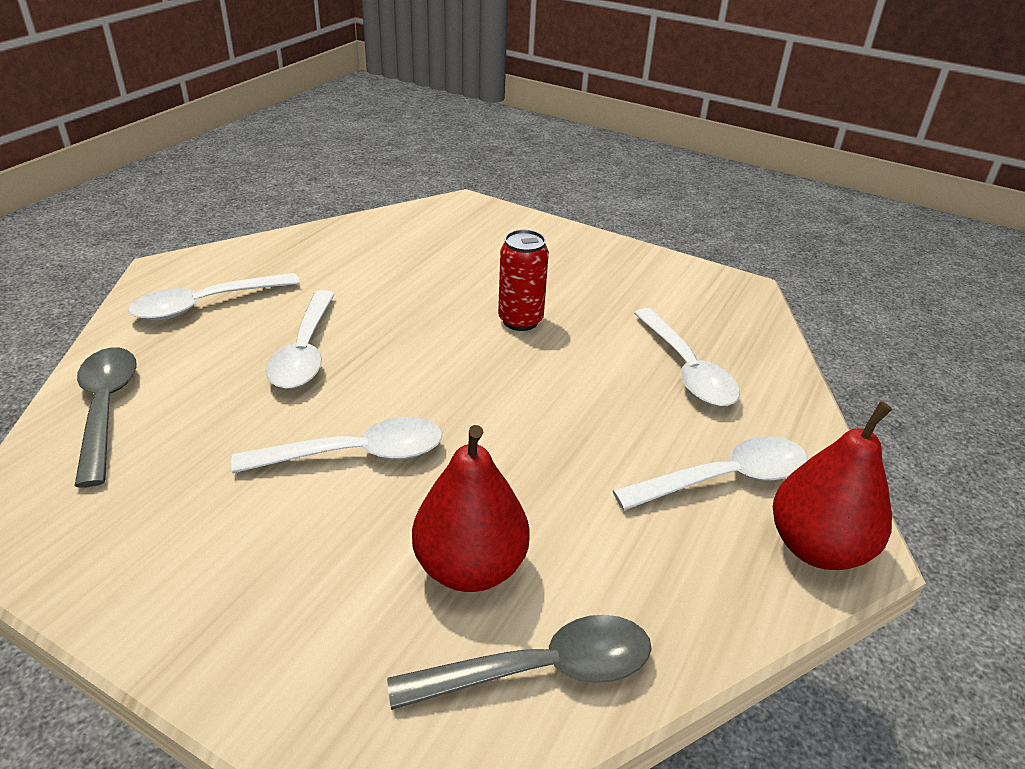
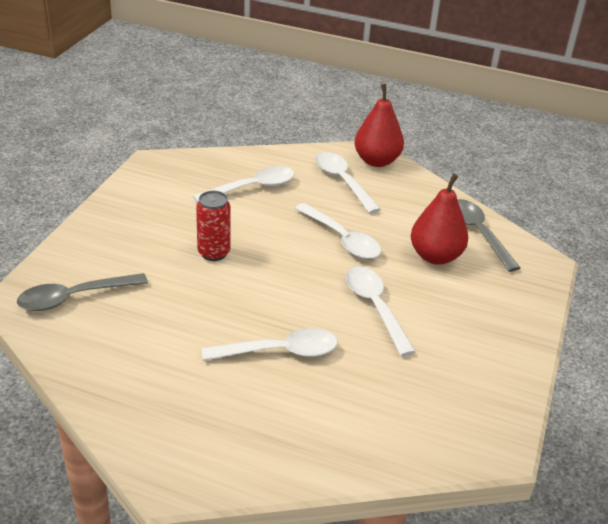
camera: 100 degrees left, 0 degrees up
grey spoon [75,348,137,487] -> grey spoon moved to [17,273,148,311]
white spoon [128,273,300,320] -> white spoon moved to [295,203,382,259]

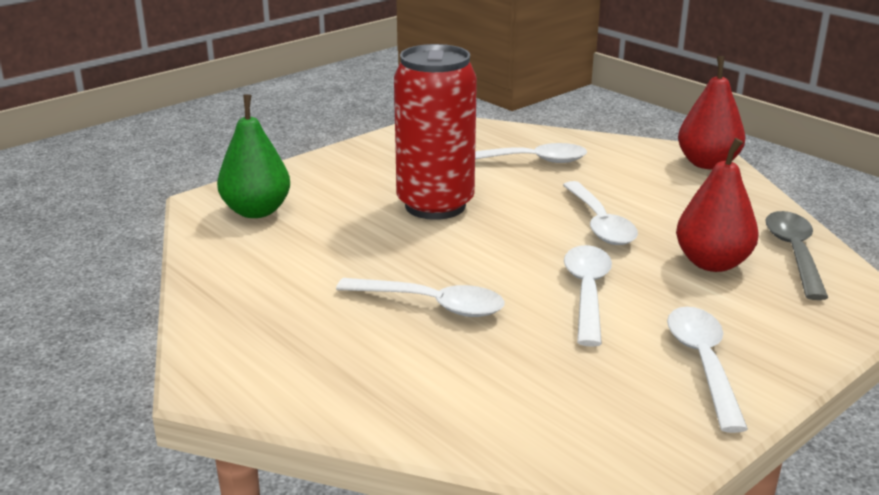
camera: 30 degrees right, 10 degrees down
grey spoon [17,273,148,311] -> green pear [217,94,290,218]
red can [196,191,230,261] -> red can [394,44,477,220], size x1.93
white spoon [315,152,381,213] -> white spoon moved to [667,307,748,433]

